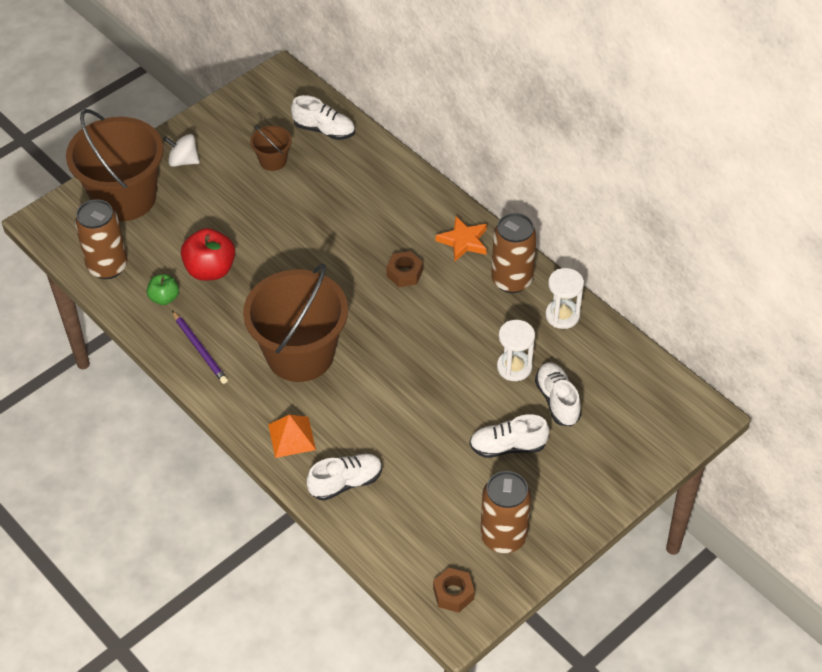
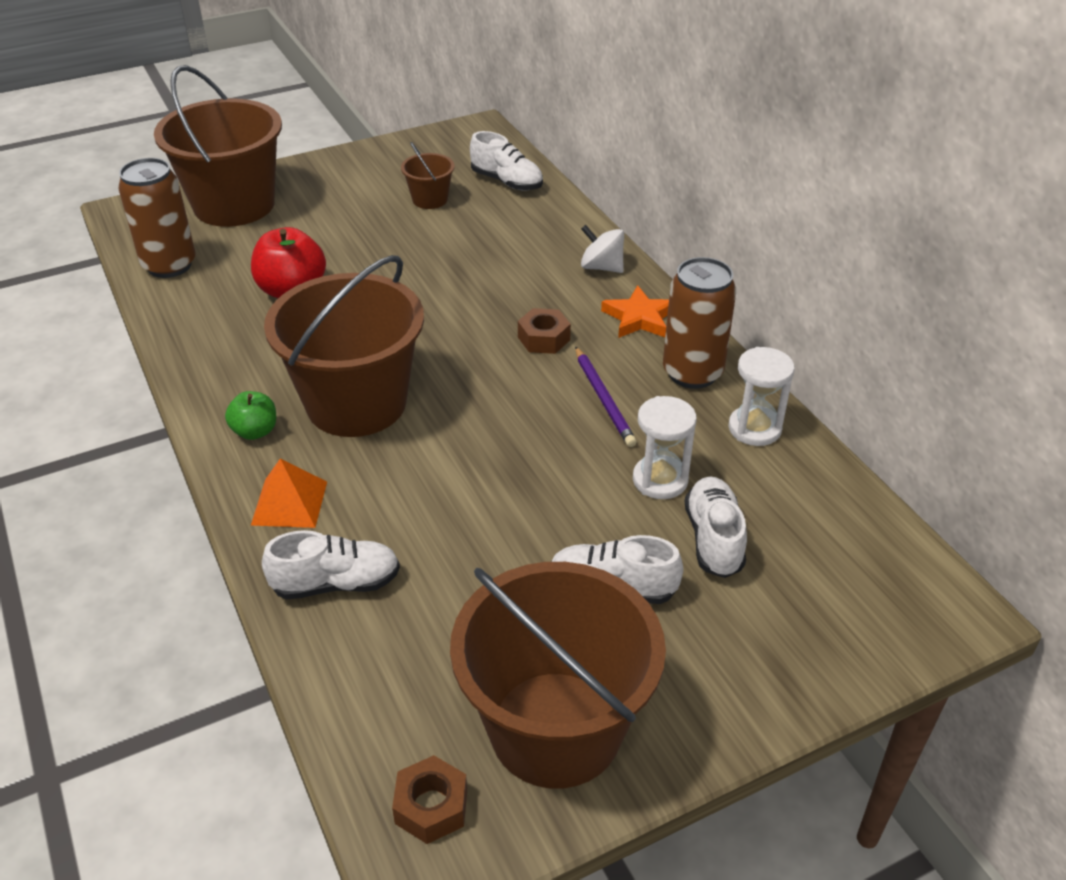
camera: 15 degrees right, 10 degrees down
green apple [147,274,179,305] -> green apple moved to [225,391,276,440]
white spinning top [163,134,200,167] -> white spinning top moved to [581,225,624,273]
purple pencil [172,311,228,384] -> purple pencil moved to [575,347,637,447]
brown can [480,471,531,553] -> brown bucket [450,562,666,789]

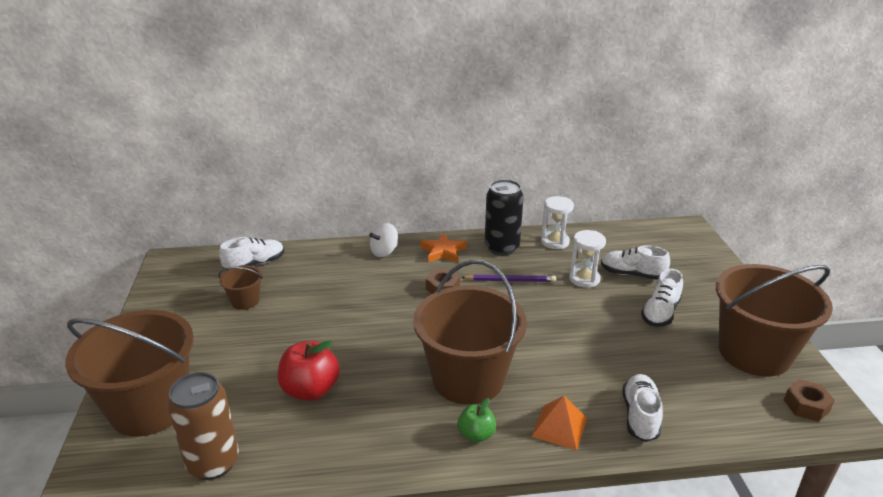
camera: 70 degrees left, 10 degrees down
brown can [663,257,736,389] -> black can [485,179,524,255]

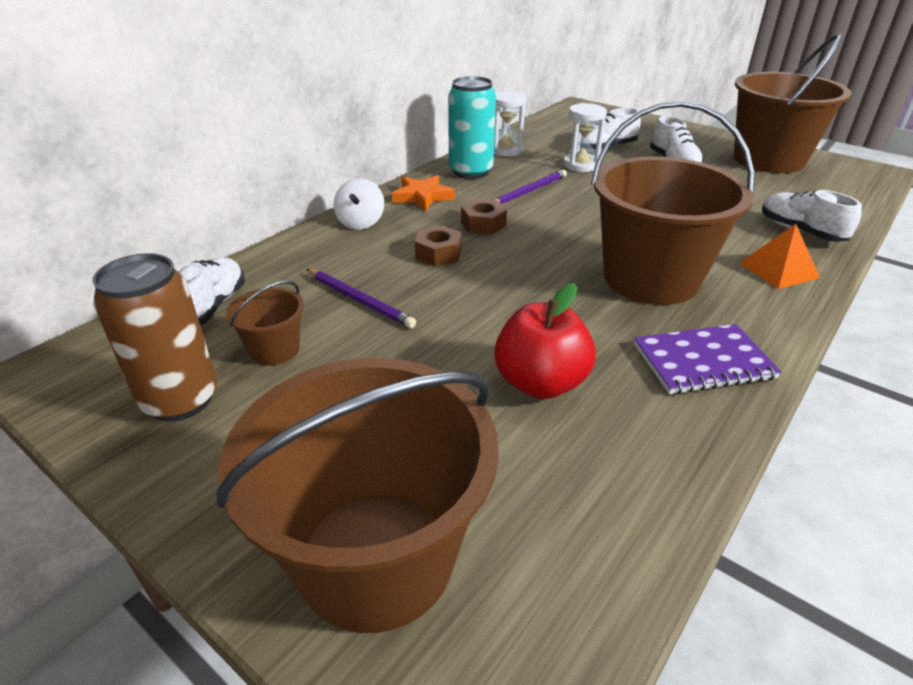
camera: 45 degrees left, 5 degrees up
brown can [167,372,239,480] -> brown can moved to [92,253,217,422]
green apple [458,398,496,443] -> none
black can [485,179,524,255] -> turquoise can [448,76,496,179]
brown nut [784,379,835,422] -> brown nut moved to [415,225,462,266]
none -> purple pencil [306,269,416,328]
none -> purple notebook [634,324,782,394]

